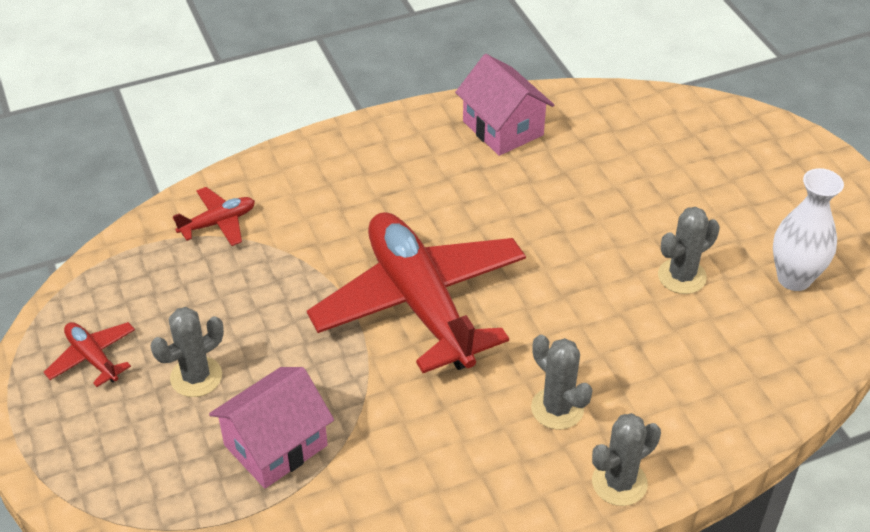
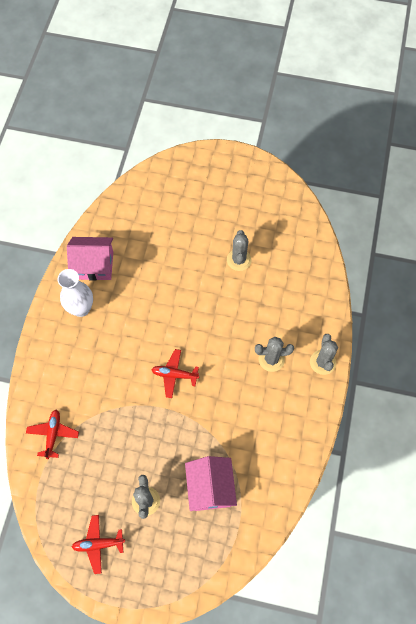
camera: 55 degrees left, 20 degrees up
red plane [307,212,526,373] -> red plane [151,349,199,398], size x0.41
white vase [773,168,844,291] -> white vase moved to [57,269,93,317]

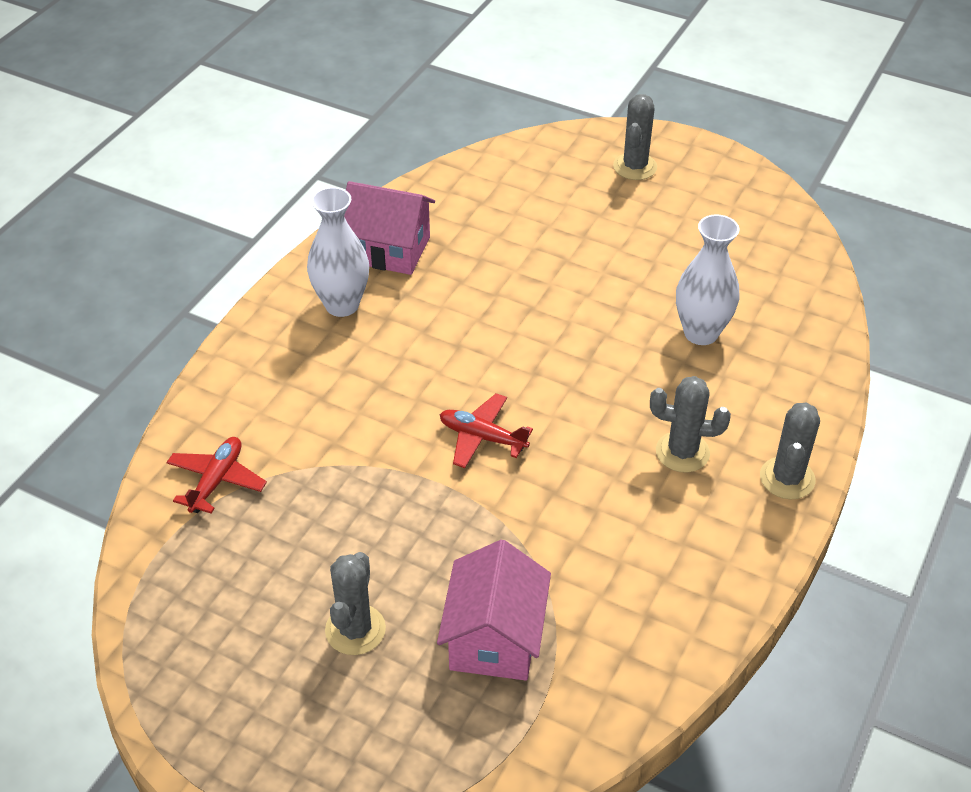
camera: 15 degrees right, 20 degrees down
red plane [72,515,125,574] -> none
grey cactus [227,230,252,271] -> grey cactus moved to [613,94,657,180]
none -> white vase [676,214,739,345]

